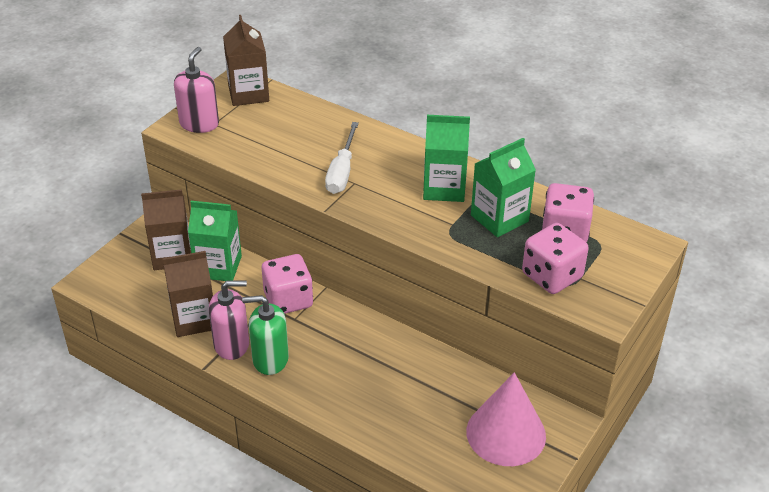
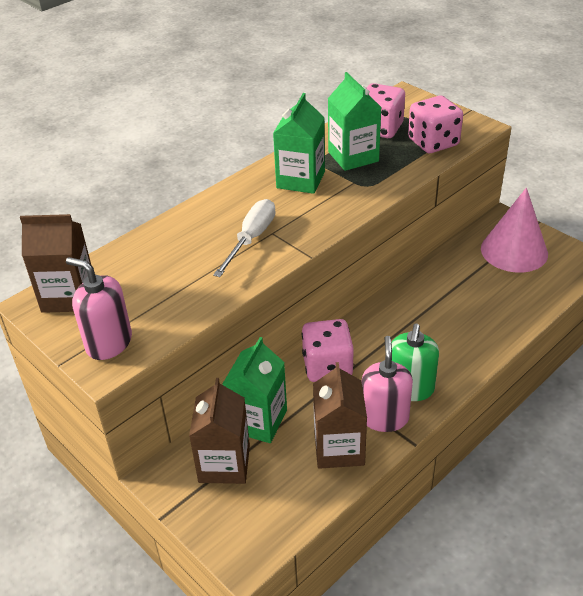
camera: 75 degrees left, 0 degrees up
white screwdriver [325,122,359,194] -> white screwdriver turned 90 degrees counterclockwise [213,199,275,277]

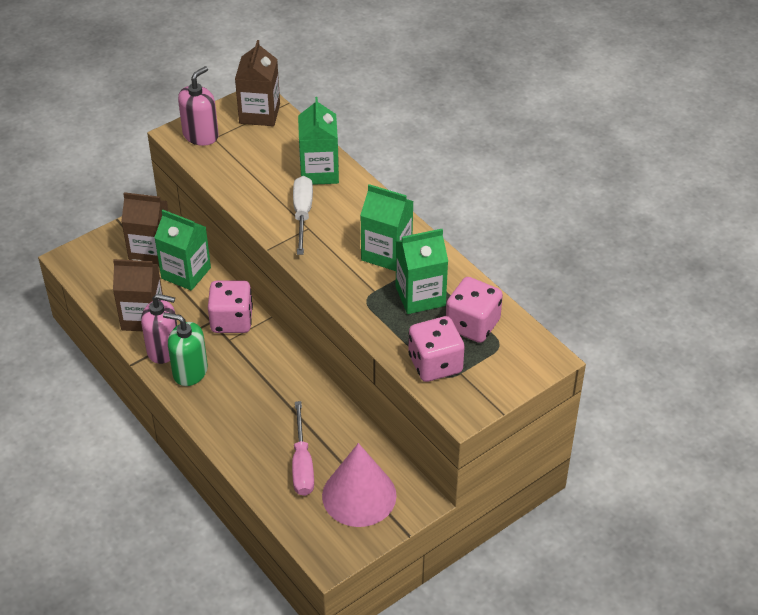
camera: 95 degrees right, 5 degrees up
white screwdriver [213,199,275,277] -> white screwdriver turned 120 degrees counterclockwise [293,176,313,255]
none -> pink screwdriver [292,401,314,496]
none -> green carton [298,97,339,185]

